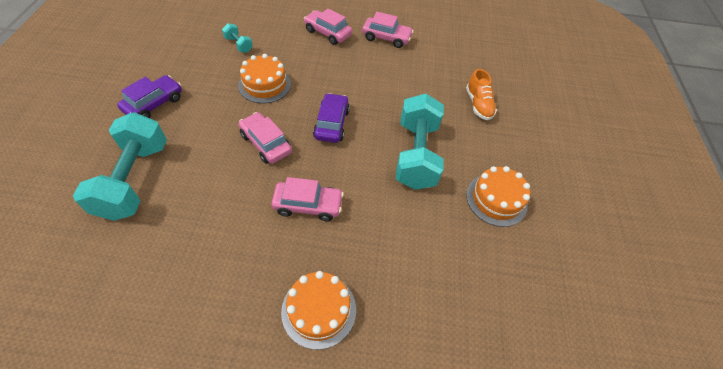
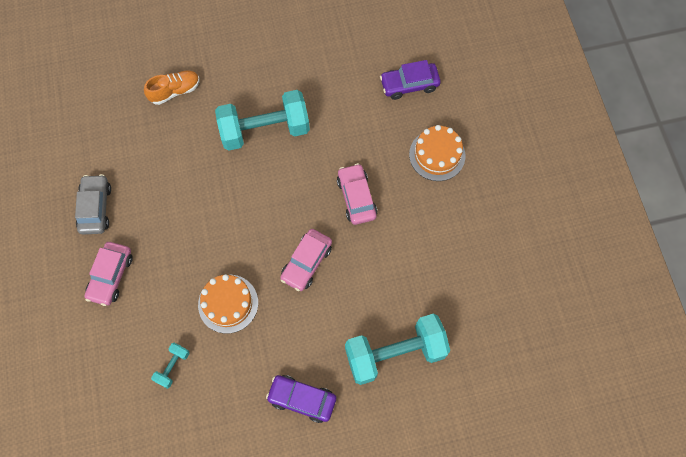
camera: 105 degrees left, 15 degrees up
purple car [313,93,350,143] -> purple car moved to [380,60,441,100]
pink car [362,12,414,48] -> grey car [75,174,111,235]
orange cake [466,166,530,227] -> none

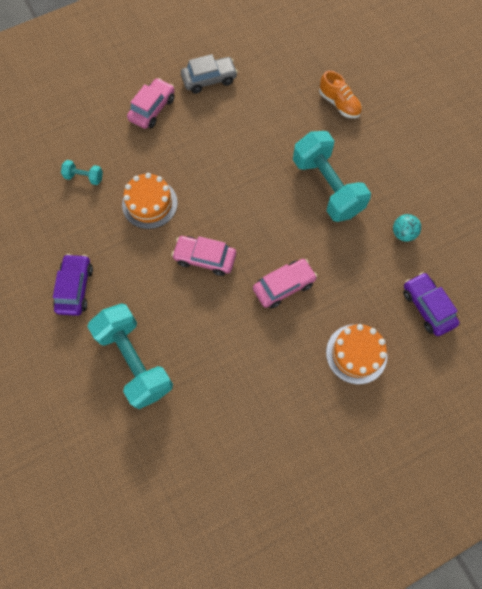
camera: 75 degrees right, 0 degrees up
pink car [85,242,133,306] -> pink car turned 120 degrees clockwise [127,78,175,129]
none -> turquoise ball [393,214,421,242]

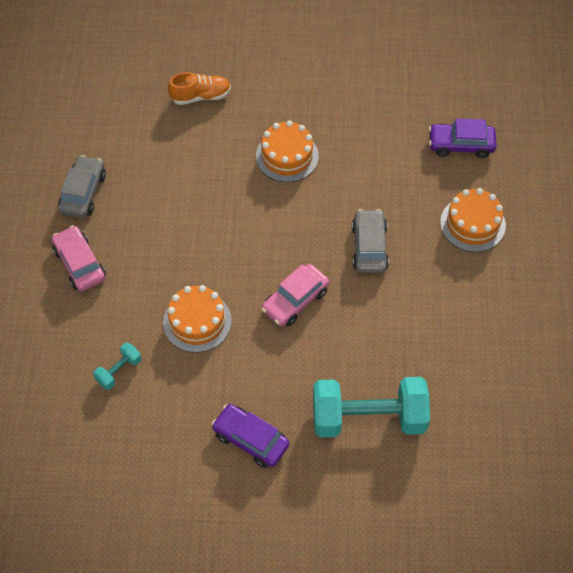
camera: 60 degrees left, 10 degrees down
pink car [253,259,317,309] -> grey car [352,209,389,273]
turquoise dumbbell [293,131,371,222] -> orange cake [256,120,319,182]
turquoise ball [393,214,421,242] -> none

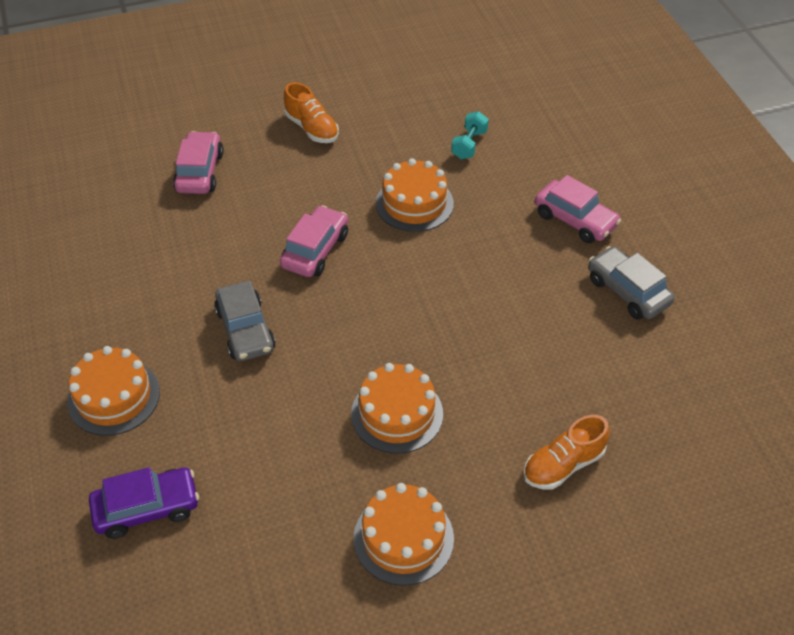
camera: 160 degrees right, 10 degrees down
grey car [58,155,106,218] -> grey car turned 150 degrees clockwise [588,246,675,320]
purple car [212,404,289,468] -> orange shoe [284,82,339,143]
turquoise dumbbell [313,377,430,437] -> pink car [173,131,224,194]
none -> orange cake [354,483,454,586]

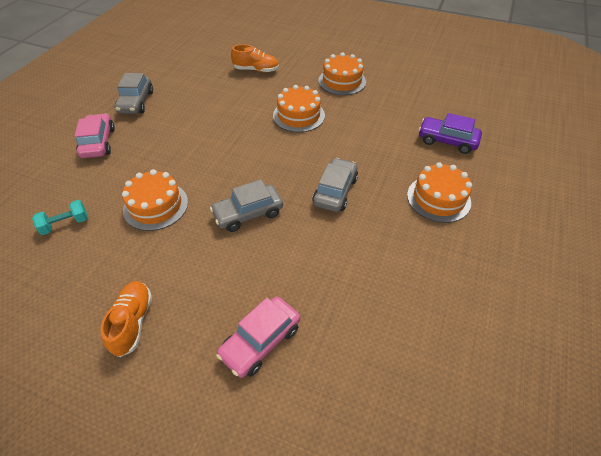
camera: 140 degrees left, 0 degrees up
pink car [280,205,348,277] -> grey car [210,179,283,232]

